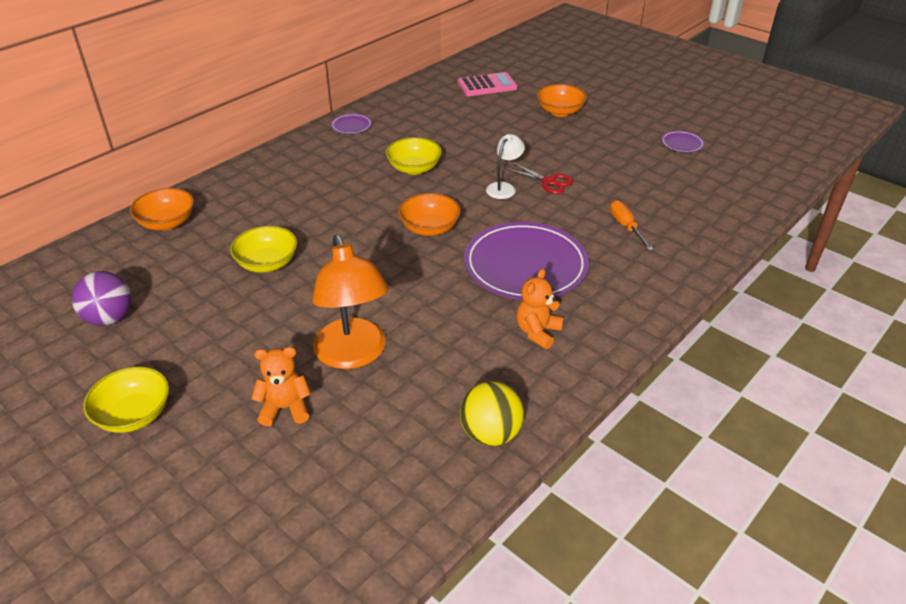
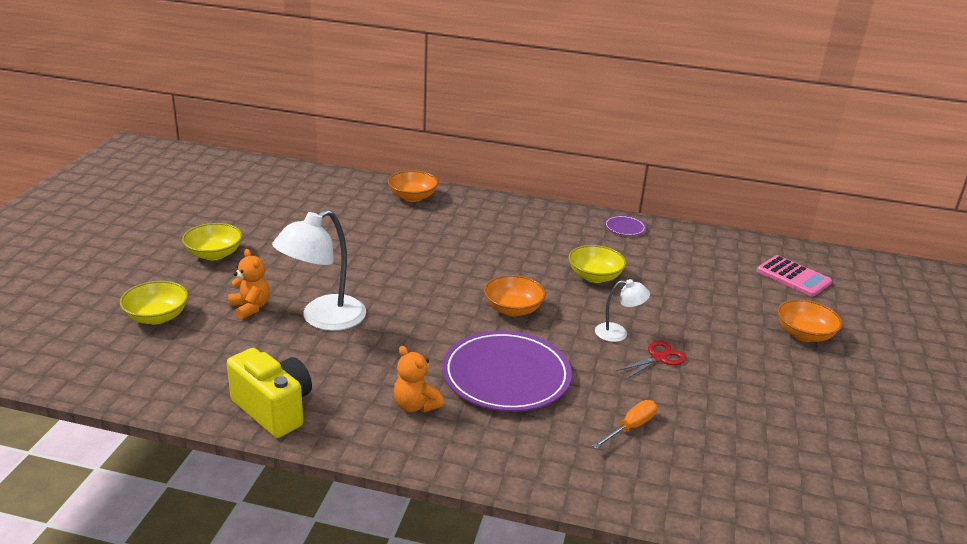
camera: 60 degrees right, 10 degrees down
purple ball [72,271,132,326] -> none
yellow bowl [230,226,297,273] -> yellow bowl moved to [120,281,188,324]
orange lamp [312,235,389,369] -> white lamp [272,209,366,331]
yellow ball [460,381,524,446] -> yellow camera [227,348,312,438]
red scissors [506,163,573,194] -> red scissors turned 135 degrees counterclockwise [616,341,686,379]
orange teddy bear [516,269,564,349] -> orange teddy bear turned 135 degrees counterclockwise [394,346,444,413]
purple plate [661,131,705,153] -> none

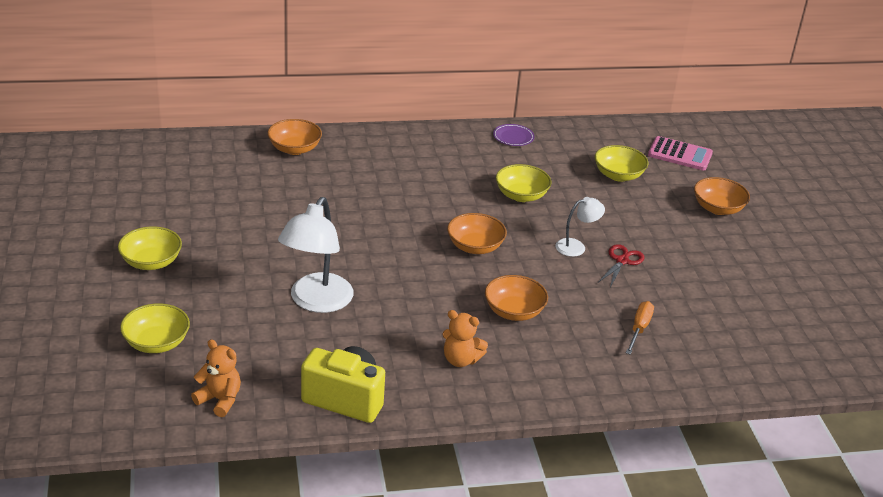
camera: 25 degrees left, 5 degrees up
orange teddy bear [228,249,270,319] -> orange teddy bear moved to [191,339,241,417]
purple plate [442,330,572,412] -> orange bowl [485,275,548,321]
none -> yellow bowl [595,145,648,182]

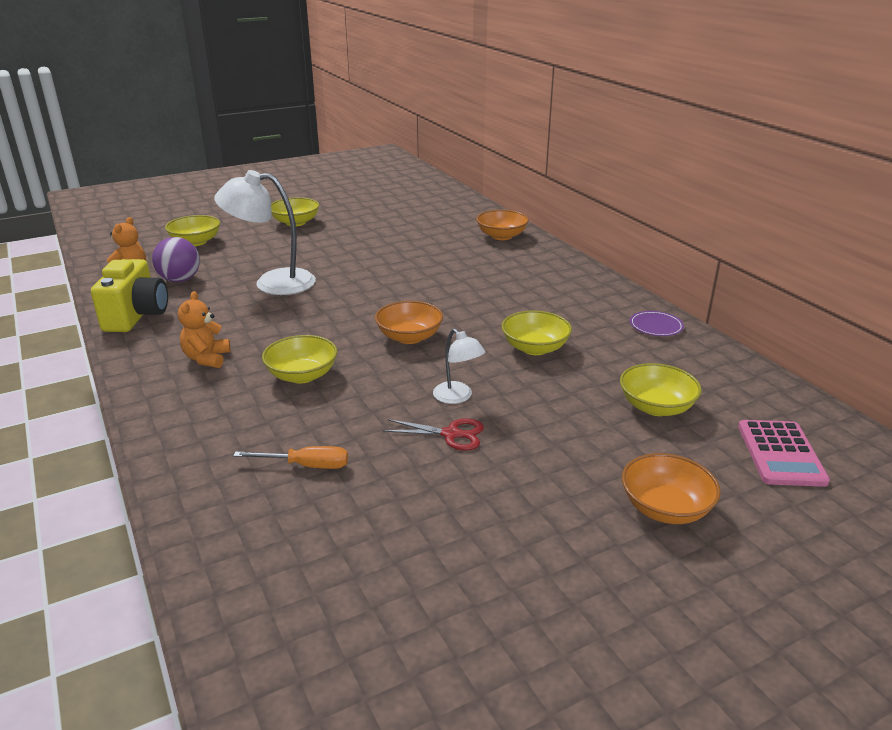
camera: 75 degrees right, 5 degrees down
orange bowl [485,275,548,321] -> yellow bowl [262,335,337,384]
none -> purple ball [152,237,200,282]

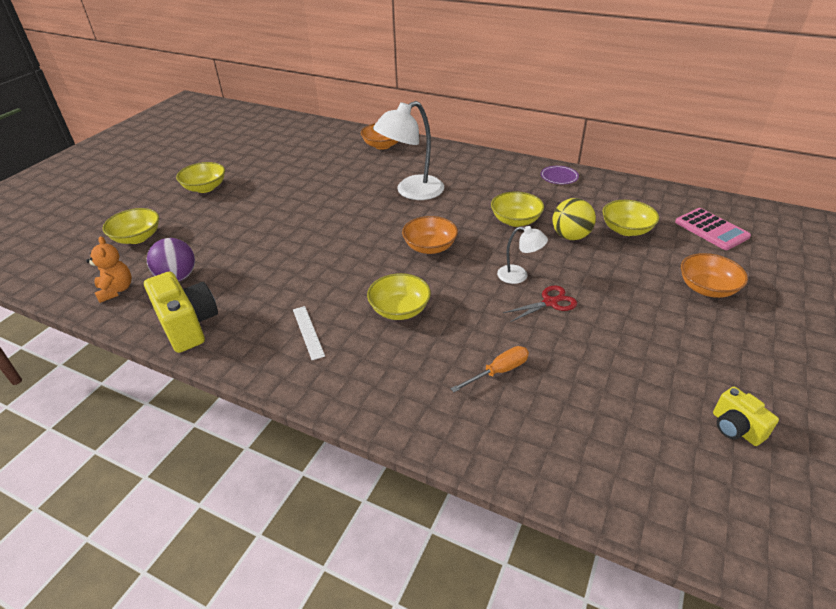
camera: 35 degrees left, 10 degrees up
orange teddy bear [178,291,231,368] -> white ruler [293,306,325,360]
white lamp [214,170,316,295] -> white lamp moved to [373,101,444,200]
none -> yellow ball [552,198,596,240]
none -> yellow camera [713,387,779,446]

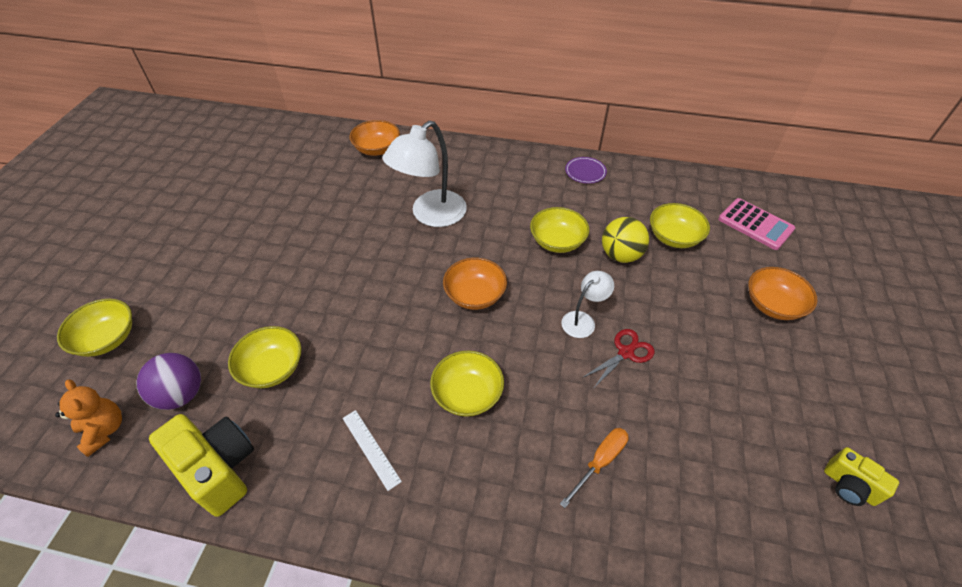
camera: 15 degrees left, 10 degrees up
yellow bowl [176,162,225,193] -> yellow bowl moved to [228,326,301,388]
white lamp [497,226,548,284] -> white lamp turned 45 degrees counterclockwise [561,271,614,338]

